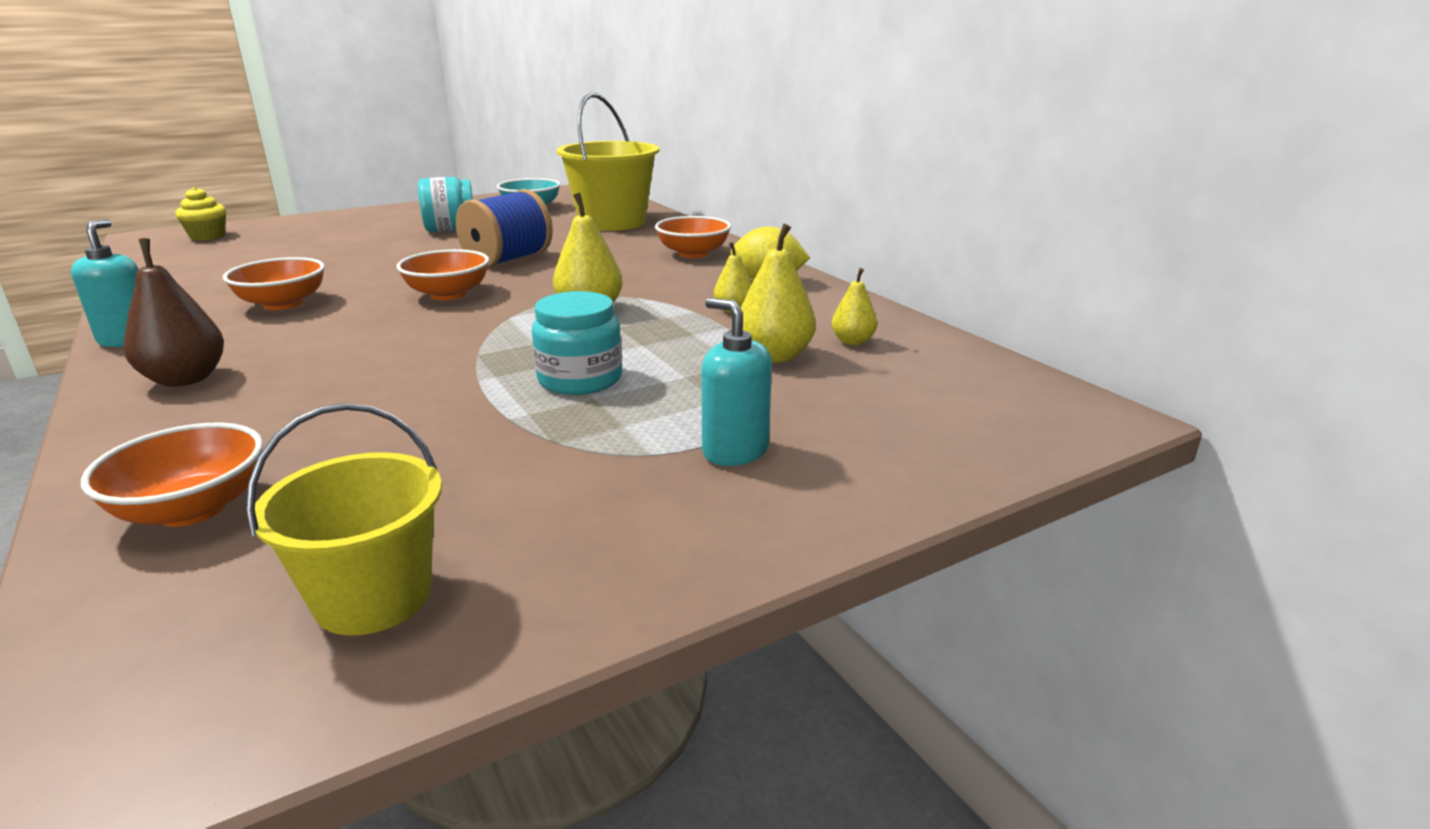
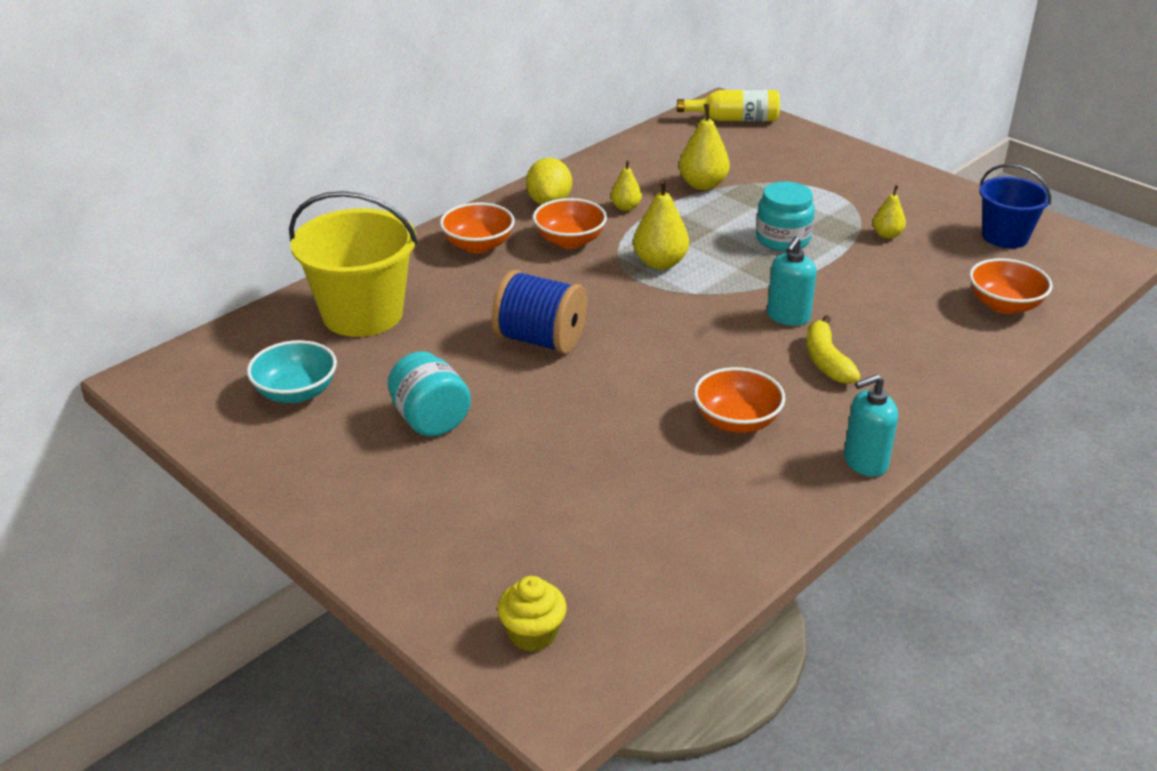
camera: 105 degrees left, 10 degrees up
brown pear [123,238,224,387] -> none
yellow bucket [246,403,442,635] -> blue bucket [979,164,1051,248]
orange bowl [397,249,489,300] -> orange bowl moved to [533,198,607,249]
turquoise soap dispenser [701,298,772,466] -> turquoise soap dispenser moved to [767,236,817,326]
yellow pear [832,268,877,345] -> yellow pear moved to [873,185,906,239]
none -> yellow bottle [677,90,780,122]
none -> yellow banana [806,315,861,384]

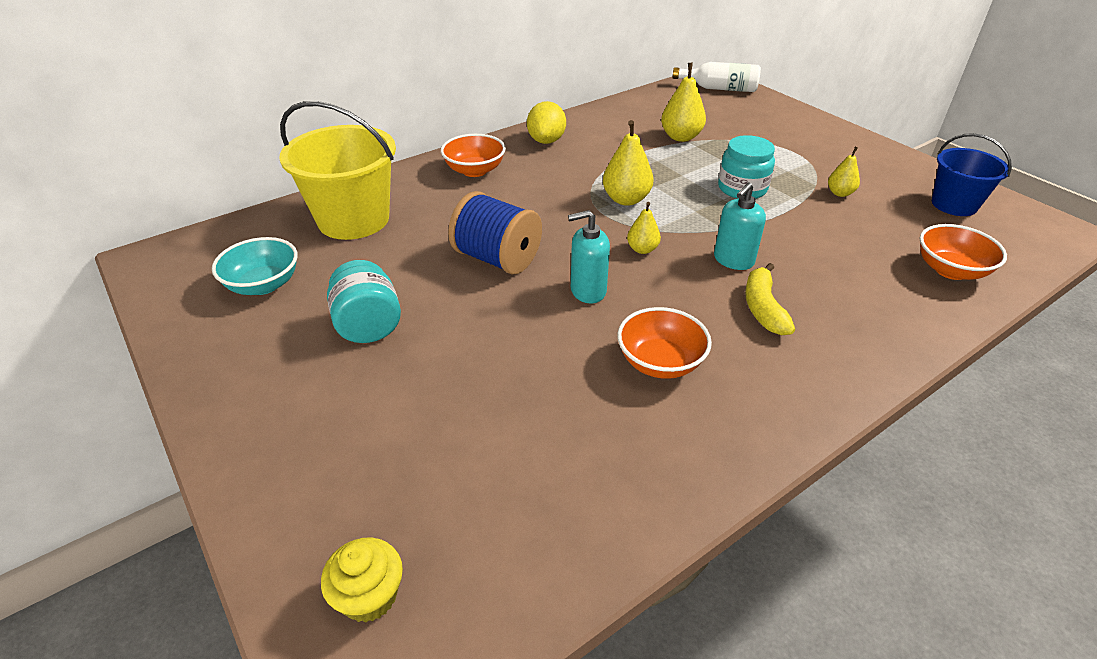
camera: 10 degrees right, 5 degrees up
orange bowl [533,198,607,249] -> none
yellow pear [611,160,642,211] -> yellow pear moved to [627,202,661,254]
yellow bottle [677,90,780,122] -> white bottle [672,62,761,92]
turquoise soap dispenser [844,374,898,477] -> turquoise soap dispenser moved to [568,210,610,303]

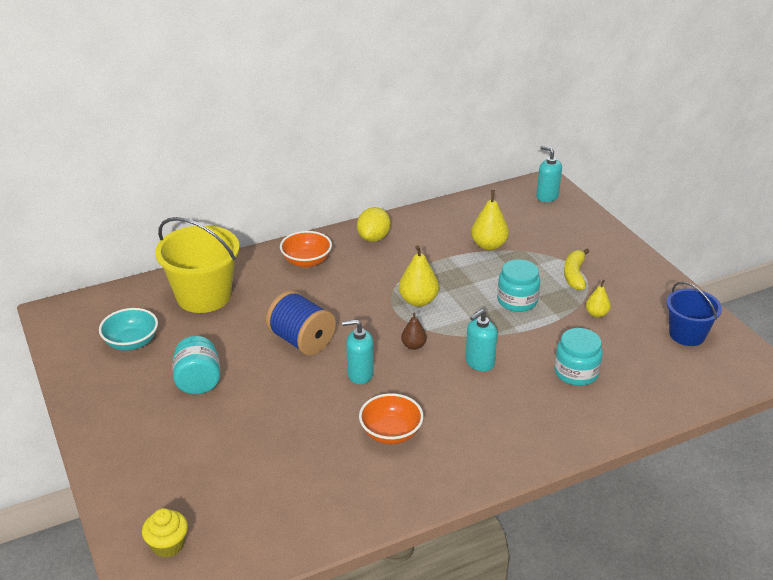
camera: 10 degrees right, 5 degrees down
yellow pear [627,202,661,254] -> brown pear [401,313,427,350]
white bottle [672,62,761,92] -> turquoise soap dispenser [536,146,562,202]
yellow banana [745,263,795,335] -> yellow banana moved to [564,249,590,290]
orange bowl [920,224,1007,280] -> none
none -> turquoise jar [554,328,603,386]

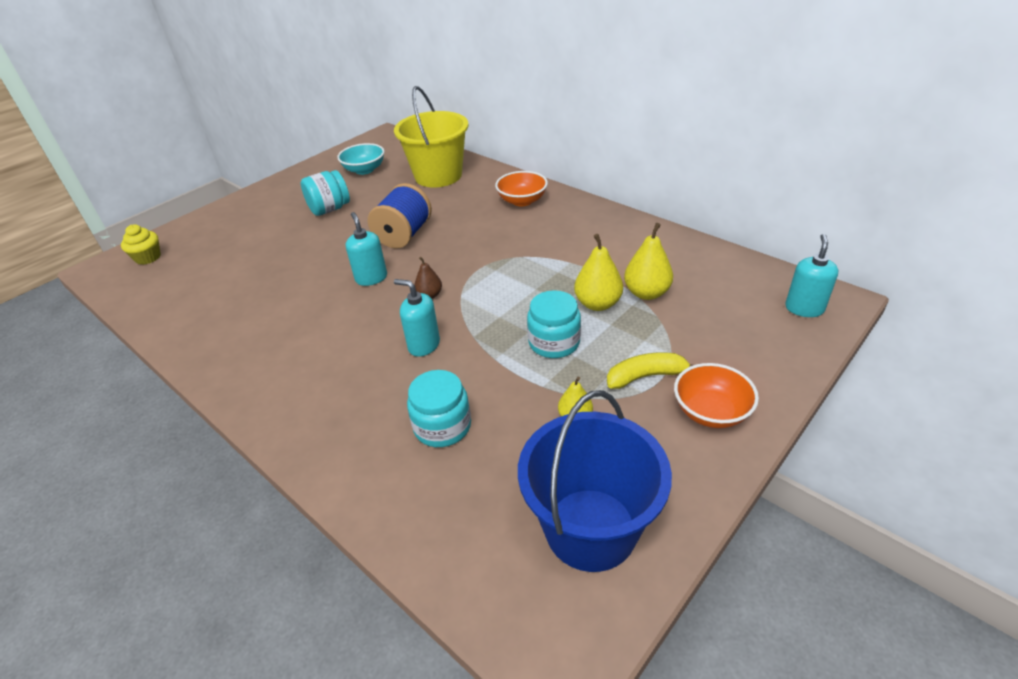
camera: 70 degrees right, 5 degrees up
yellow lemon [357,207,390,242] -> none
orange bowl [359,393,424,444] -> orange bowl moved to [674,363,759,428]
yellow pear [399,245,439,307] -> yellow pear moved to [574,234,623,311]
blue bucket [667,282,722,346] -> blue bucket [518,390,672,572], size x1.61

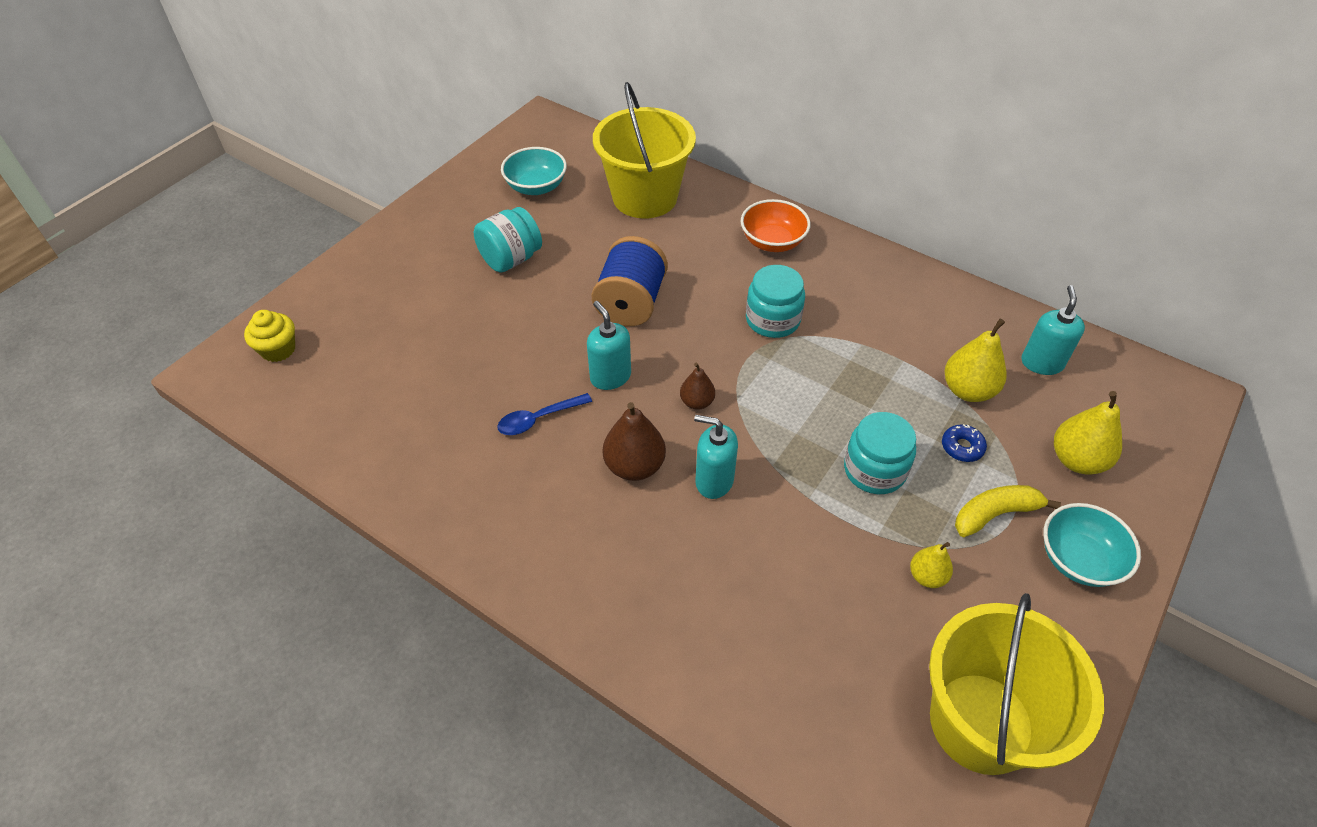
camera: 10 degrees left, 10 degrees up
turquoise jar [407,370,471,447] -> turquoise jar moved to [746,265,805,338]
blue bucket [518,390,672,572] -> yellow bucket [929,593,1104,775]
yellow pear [574,234,623,311] -> yellow pear moved to [1054,391,1122,474]
orange bowl [674,363,759,428] -> turquoise bowl [1043,503,1141,587]
turquoise soap dispenser [785,234,838,317] -> turquoise soap dispenser moved to [1021,285,1085,375]
none -> blue spoon [497,393,592,435]
none -> brown pear [603,402,666,481]
none -> blue donut [942,424,987,462]

